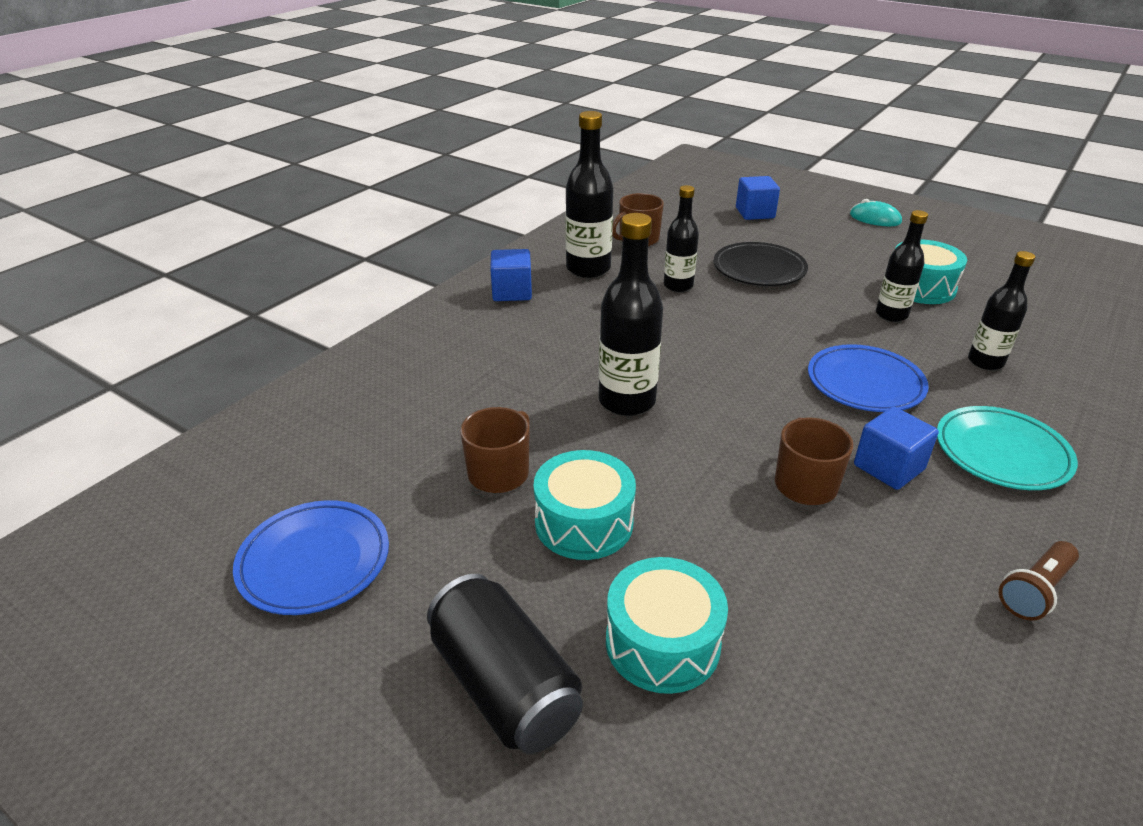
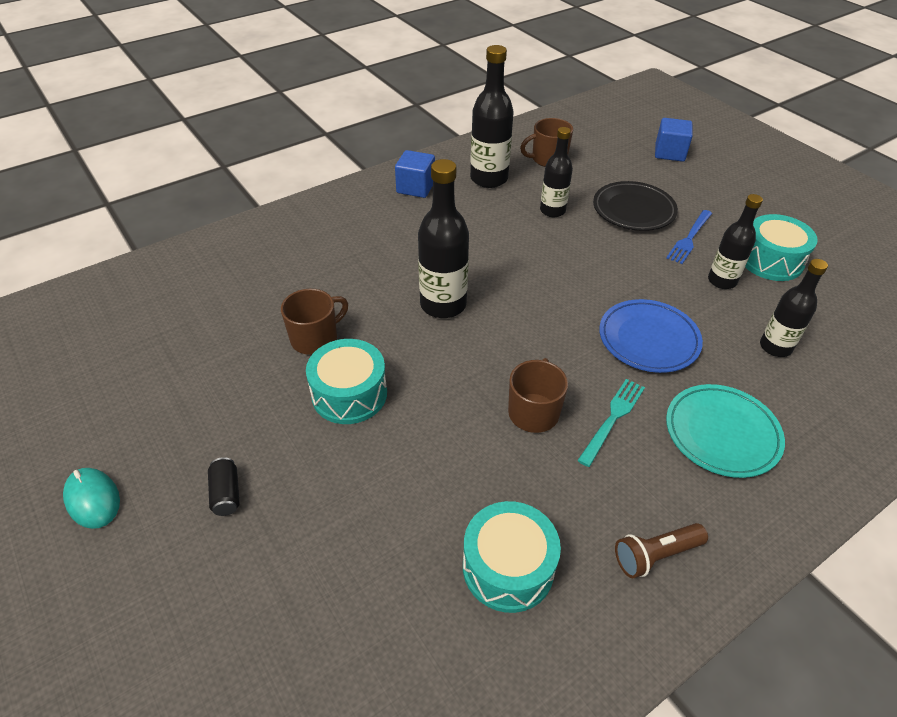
camera: 20 degrees right, 10 degrees up
blue plate [233,500,389,615] -> none
black can [427,574,583,754] -> black can [208,457,240,516], size x0.45
turquoise drum [606,557,728,694] -> turquoise drum moved to [463,501,561,613]
turquoise mouse [850,199,902,226] -> turquoise mouse moved to [63,468,120,529]
blue cube [854,407,939,490] -> turquoise fork [577,379,645,467]
none -> blue fork [666,210,712,264]

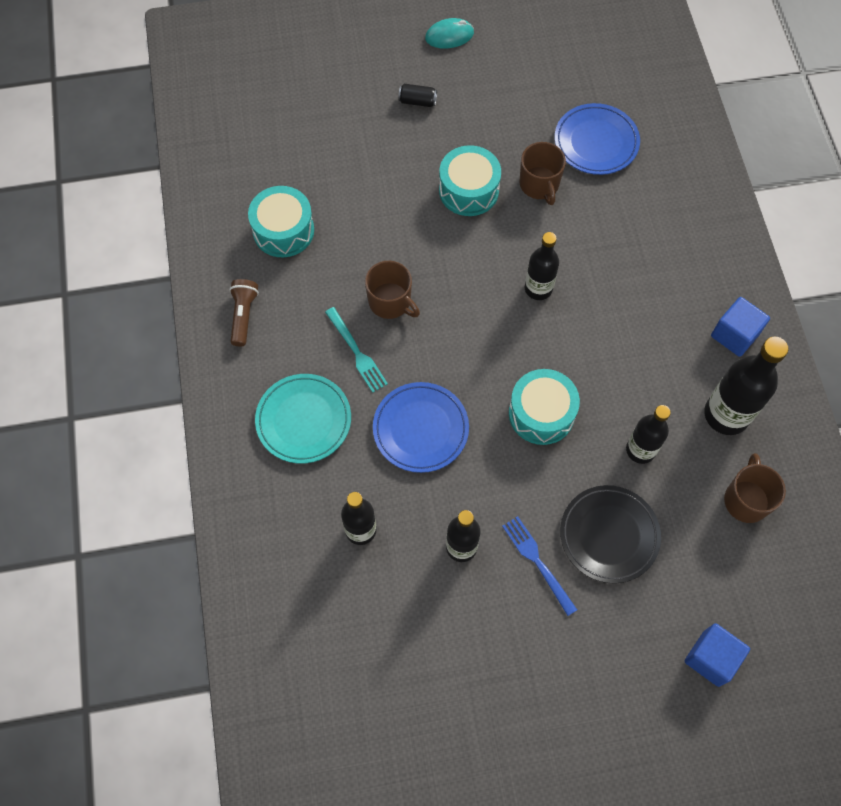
camera: 115 degrees right, 20 degrees up
black bottle [418,159,469,318] -> black bottle [525,232,559,300], size x0.65
turquoise drum [745,214,818,281] -> turquoise drum moved to [509,369,580,445]
none -> blue plate [555,103,640,175]

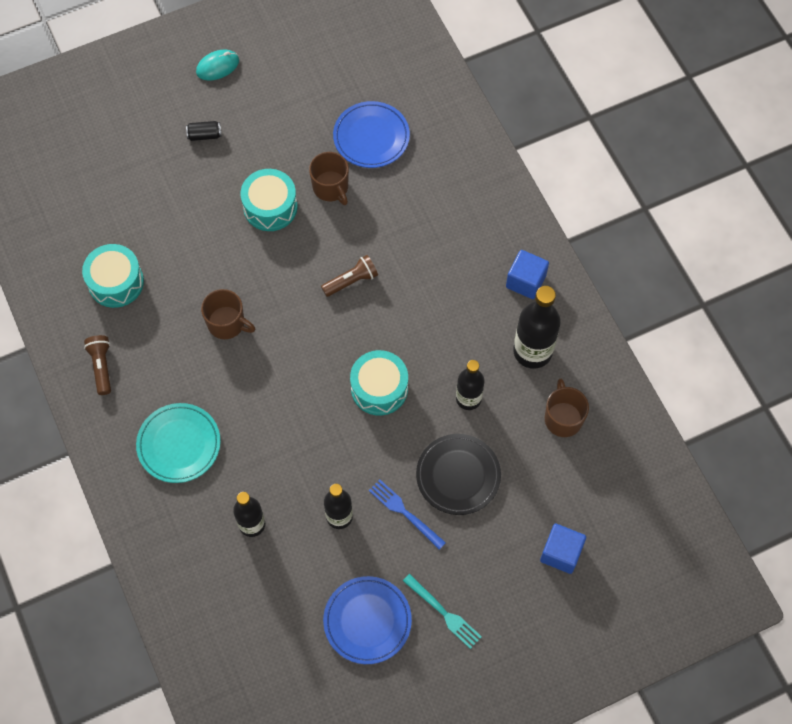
camera: 15 degrees left, 0 degrees up
turquoise fork [325,307,388,393] -> turquoise fork moved to [403,574,482,649]
blue plate [373,382,469,473] -> blue plate moved to [323,576,412,664]
black bottle [525,232,559,300] -> brown flashlight [321,255,378,297]

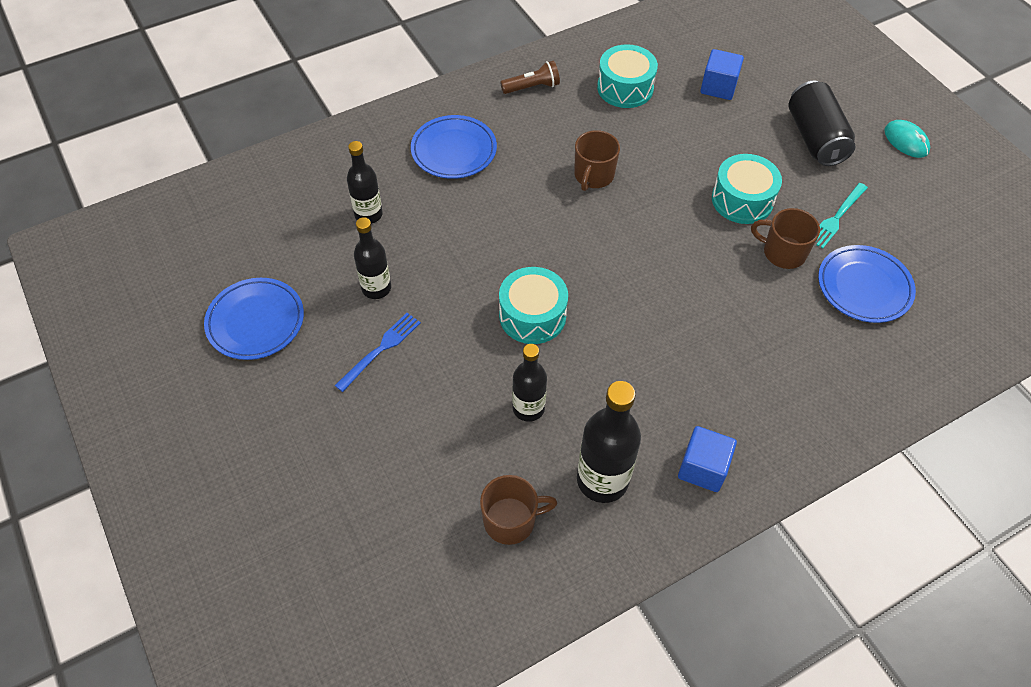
camera: 85 degrees right, 10 degrees down
turquoise plate [136,403,221,483] -> blue plate [411,115,497,179]
black can [186,121,221,141] -> black can [788,81,855,166], size x2.23
brown mug [309,152,349,205] -> brown mug turned 60 degrees clockwise [751,208,820,269]
brown flashlight [321,255,378,297] -> none
turquoise fork [403,574,482,649] -> turquoise fork moved to [816,183,868,249]
black plate [416,434,501,515] -> none
blue cube [540,524,586,574] -> blue cube moved to [700,49,744,100]

